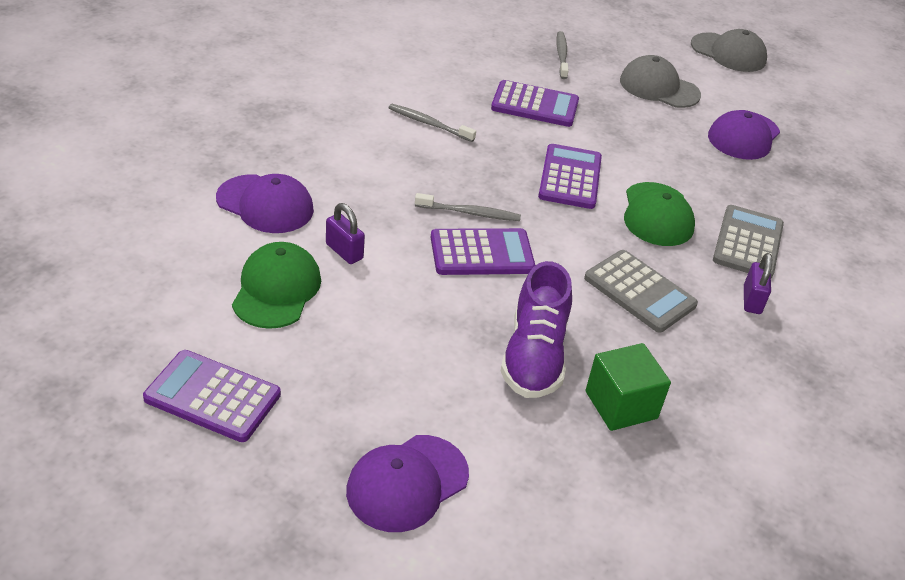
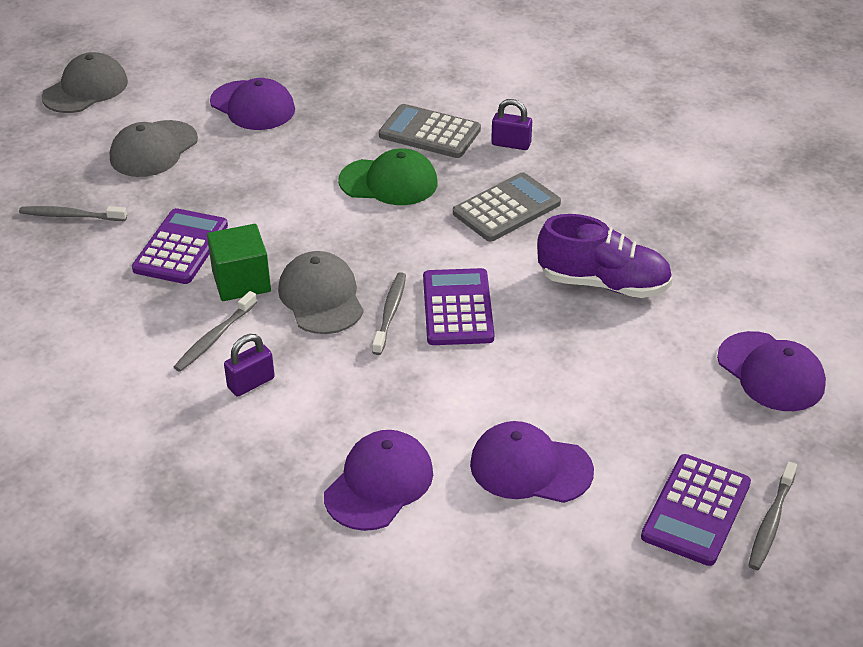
camera: 80 degrees left, 0 degrees up
green cap [232,242,321,329] -> purple cap [470,421,594,503]
purple padlock [326,203,365,264] -> purple padlock moved to [224,334,275,397]
purple calculator [538,144,602,209] -> none
green cube [585,343,671,431] -> green cube moved to [207,224,271,301]
none -> grey cap [278,251,363,334]
none -> grey toothbrush [748,461,797,570]

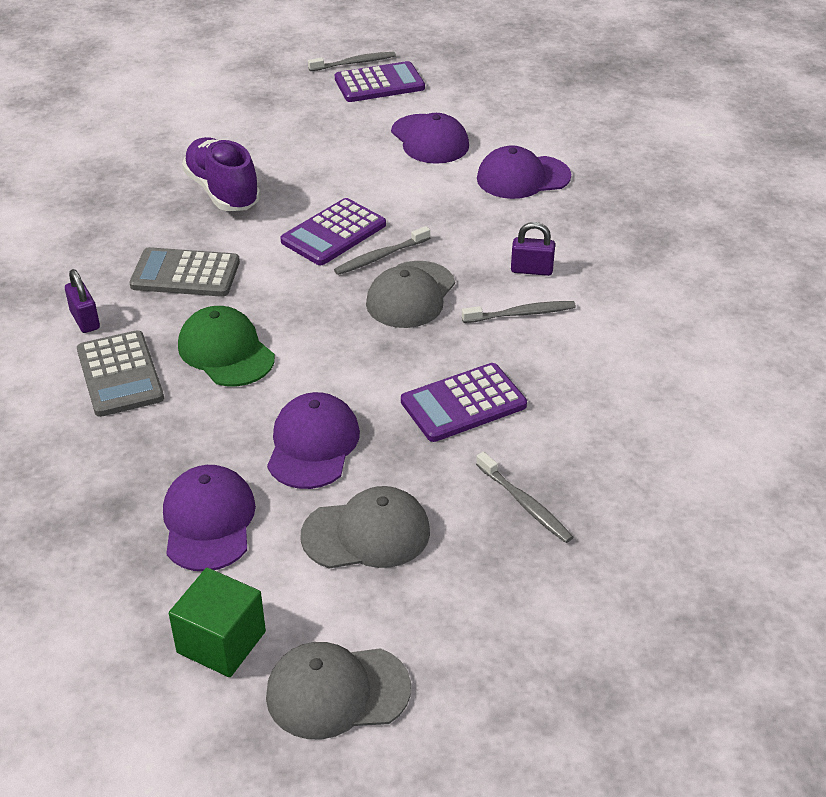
camera: 135 degrees left, 0 degrees up
green cube [207,224,271,301] -> green cube moved to [169,568,266,677]
purple cap [717,331,826,411] -> purple cap moved to [267,392,360,489]

